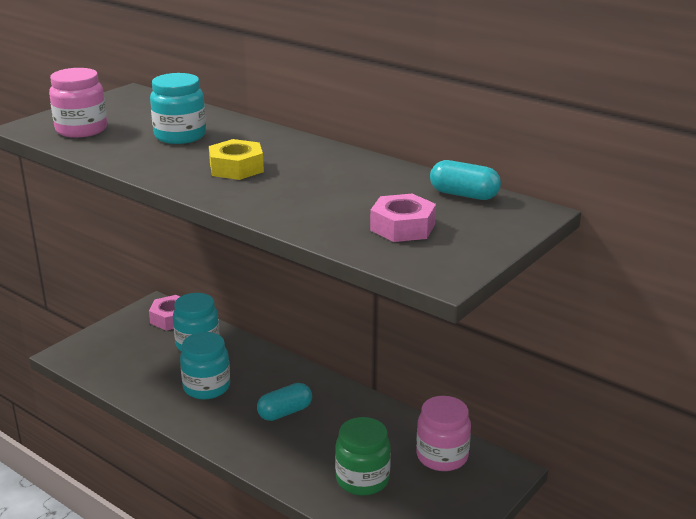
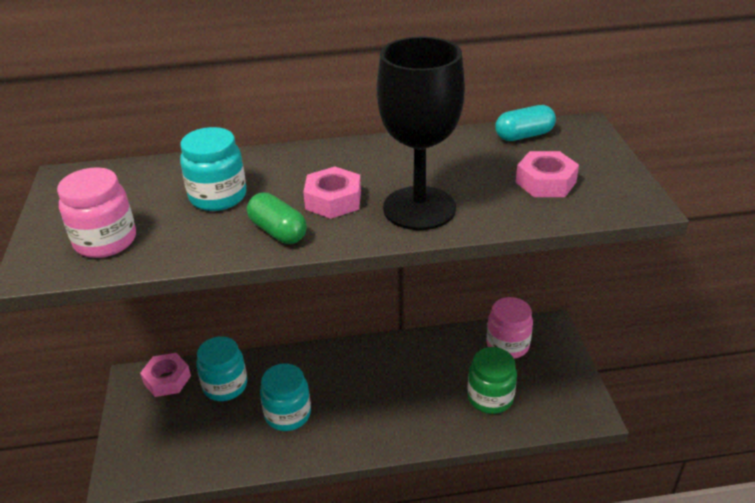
camera: 45 degrees left, 10 degrees up
yellow nut [209,139,264,180] -> pink nut [303,167,361,219]
turquoise capsule [257,383,312,421] -> none
none -> green capsule [247,193,307,244]
none -> black goblet [377,37,465,230]

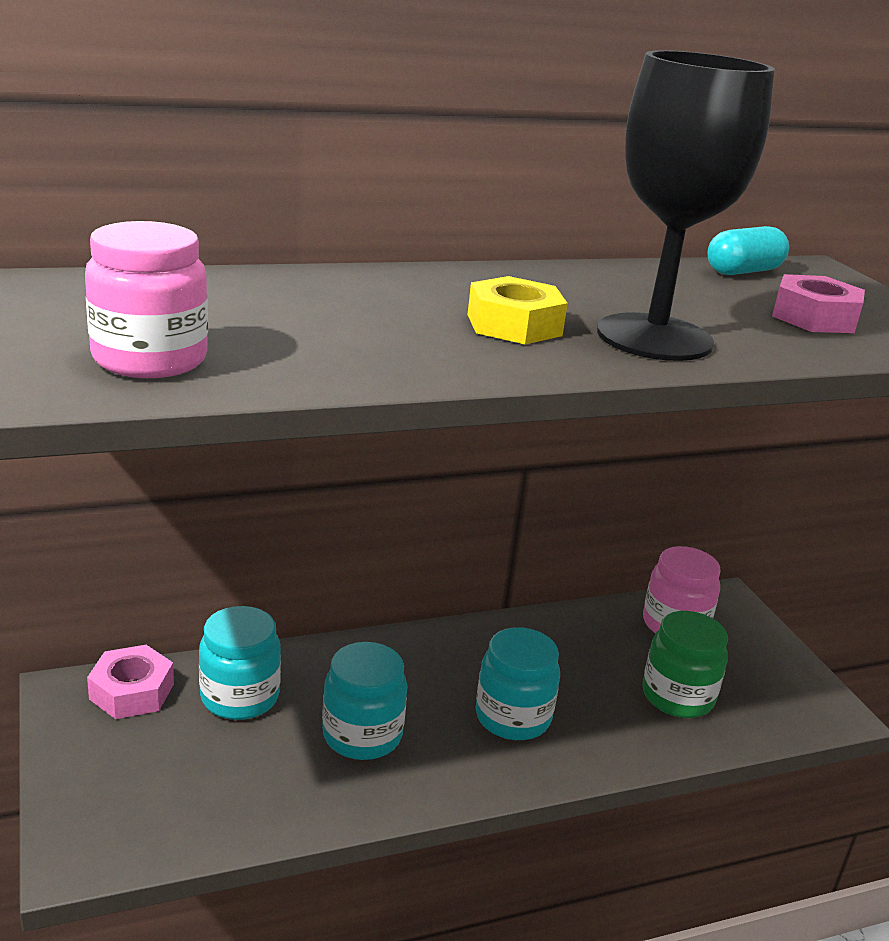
camera: 15 degrees left, 10 degrees down
turquoise jar [180,127,246,211] -> turquoise jar moved to [476,627,560,740]
green capsule [247,193,307,244] -> none
pink nut [303,167,361,219] -> yellow nut [468,276,568,344]

